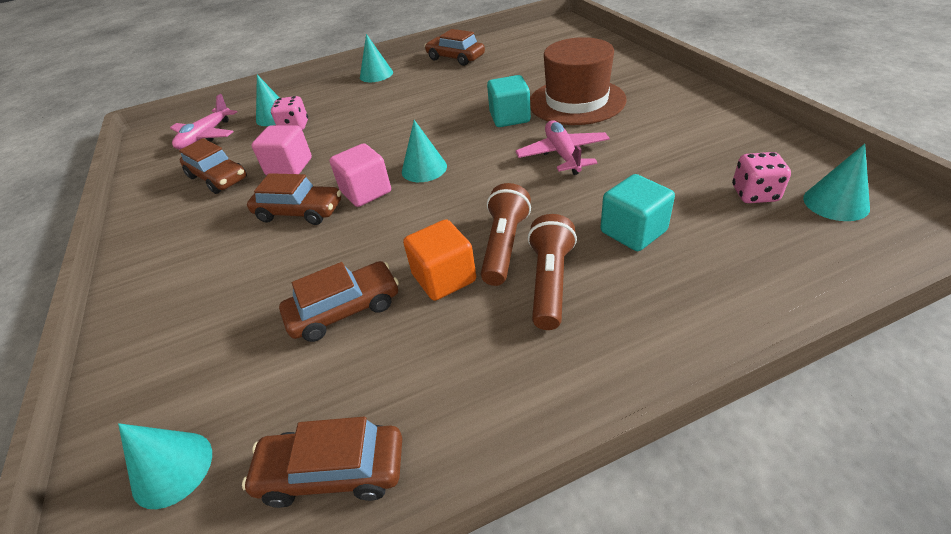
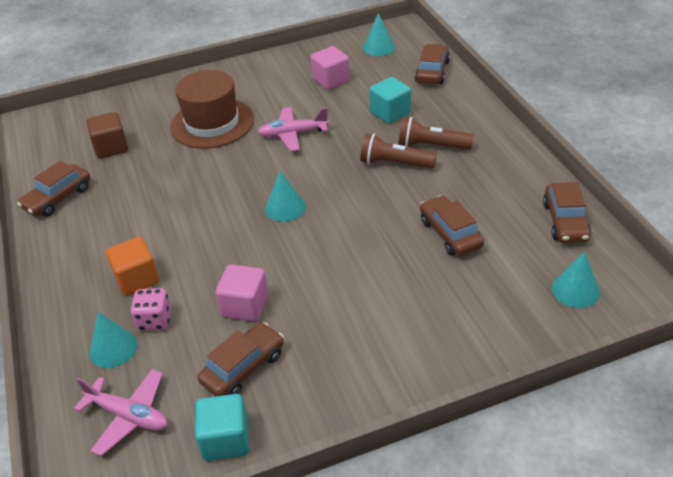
camera: 90 degrees left, 0 degrees up
brown car [247,173,341,225] -> brown car moved to [415,44,450,84]
pink cube [330,143,391,207] -> pink cube moved to [310,46,350,90]
turquoise cone [360,34,393,82] -> none
orange cube [403,219,476,301] -> orange cube moved to [106,237,159,296]
turquoise cube [487,75,531,127] -> turquoise cube moved to [195,394,249,461]
pink dice [732,152,791,203] -> none
none -> brown cube [87,112,128,159]

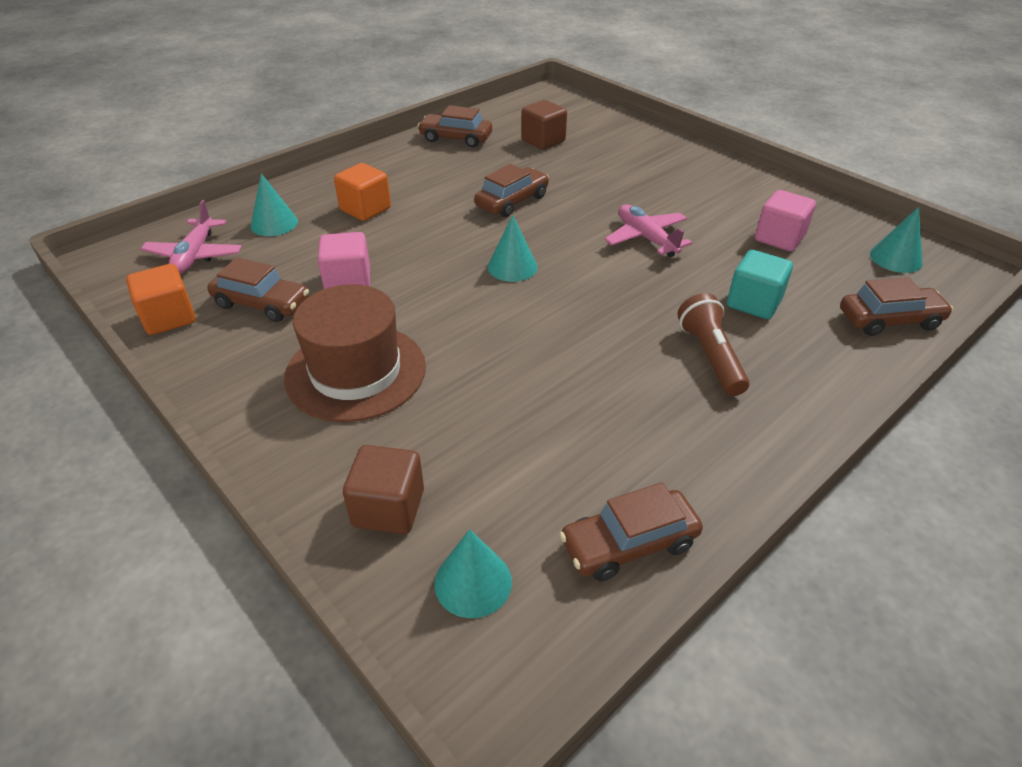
camera: 65 degrees right, 0 degrees up
pink dice [130,288,171,331] -> none
brown hat [170,70,254,149] -> brown hat moved to [284,284,426,422]
turquoise cube [195,394,249,461] -> orange cube [126,264,196,335]
brown flashlight [360,133,437,169] -> none
brown car [420,195,484,256] -> brown car moved to [474,164,549,217]
none -> brown cube [343,445,424,534]

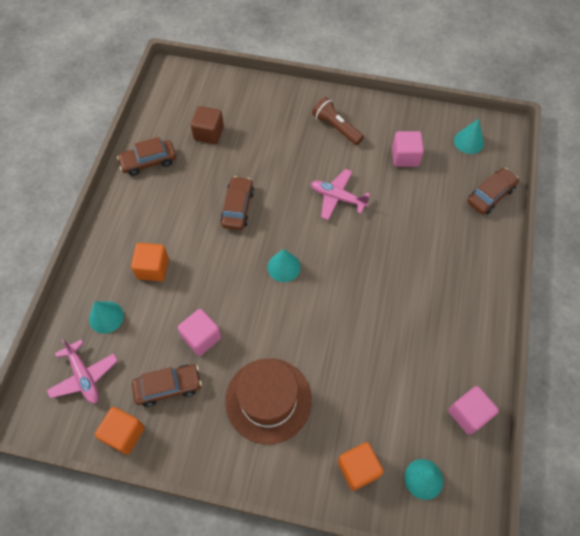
camera: 35 degrees left, 20 degrees up
brown cube [343,445,424,534] -> orange cube [338,442,384,491]
brown car [559,483,703,581] -> pink cube [448,386,499,435]
brown flashlight [677,293,750,396] -> brown flashlight moved to [312,97,364,145]
turquoise cube [727,250,793,319] -> none

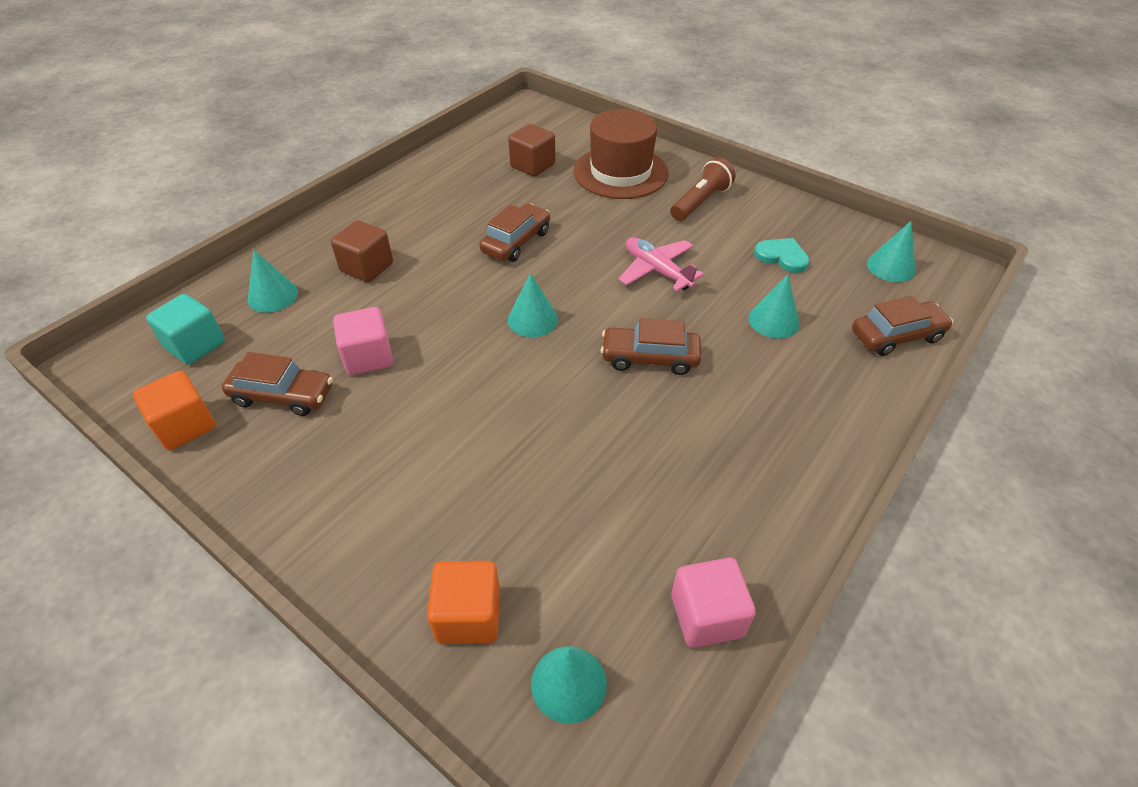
camera: 25 degrees right, 15 degrees down
pink plane [46,339,118,404] -> turquoise cube [146,294,225,365]
brown car [117,137,176,176] -> brown car moved to [601,318,701,375]
orange cube [131,243,169,281] -> brown cube [331,220,393,282]
brown hat [225,358,312,444] -> brown hat moved to [574,109,669,199]
brown flashlight [312,97,364,145] -> brown flashlight turned 60 degrees clockwise [670,158,736,221]
pink cube [392,131,424,167] -> turquoise heart [754,238,810,273]
none -> turquoise cone [748,274,800,339]

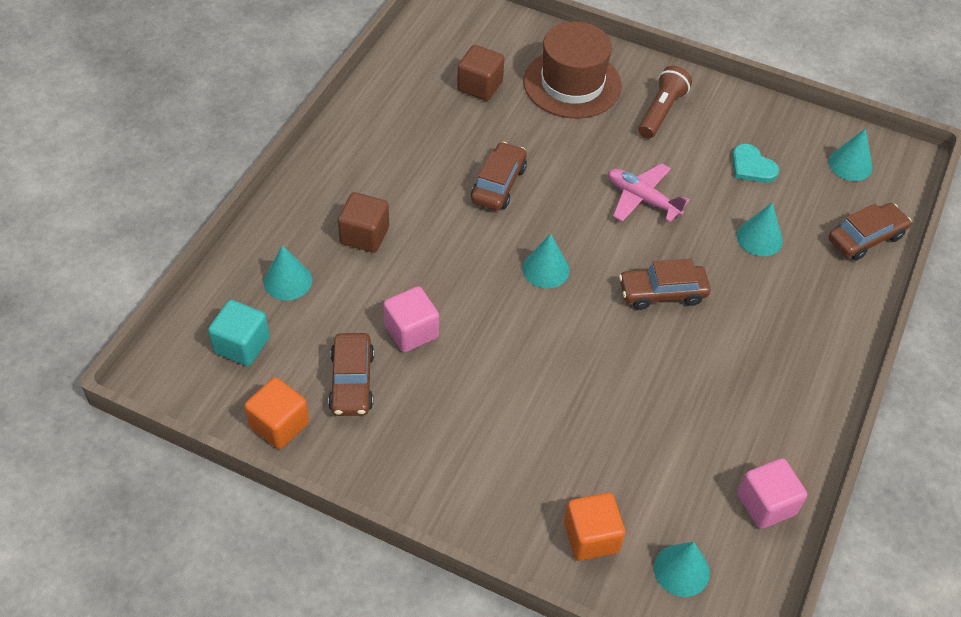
camera: 15 degrees left, 5 degrees up
brown car [222,352,333,416] -> brown car turned 90 degrees clockwise [328,333,374,416]
turquoise heart [754,238,810,273] -> turquoise heart turned 150 degrees counterclockwise [732,144,779,183]

